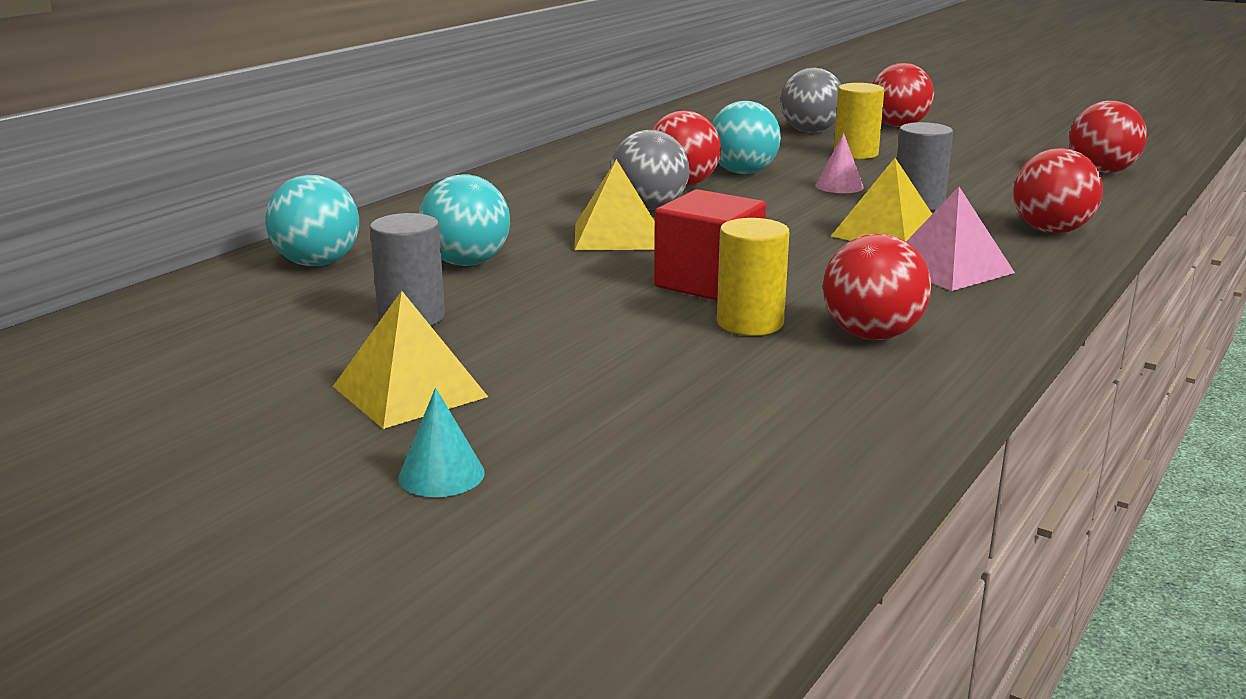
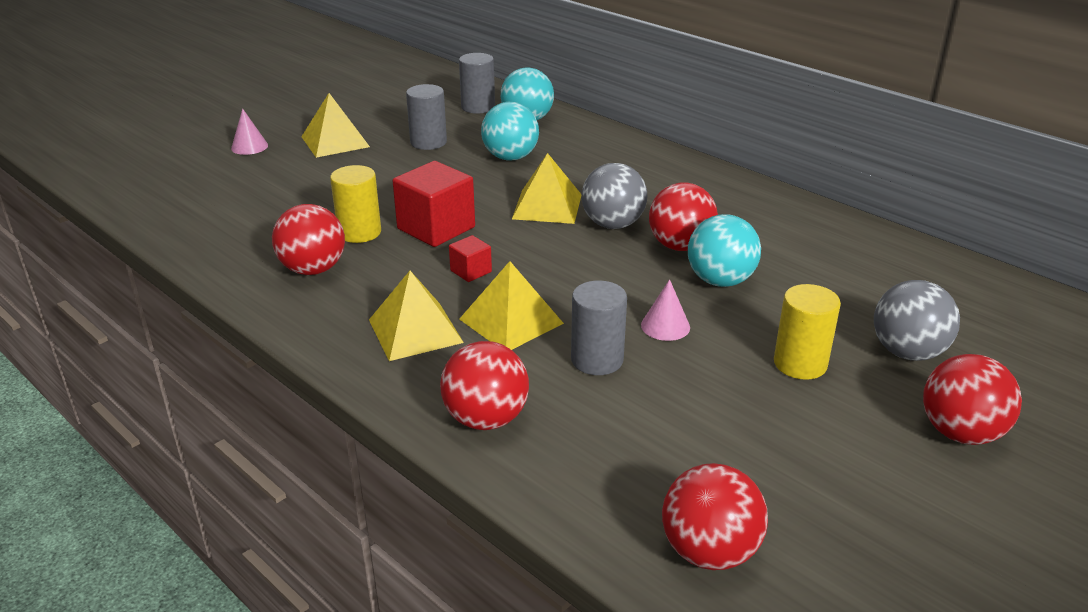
camera: 100 degrees right, 10 degrees up
turquoise cone [398,388,484,497] -> pink cone [231,108,268,155]
pink pyramid [906,187,1015,291] -> yellow pyramid [369,271,464,361]
none -> red cube [449,235,492,282]
none -> grey cylinder [459,53,495,114]

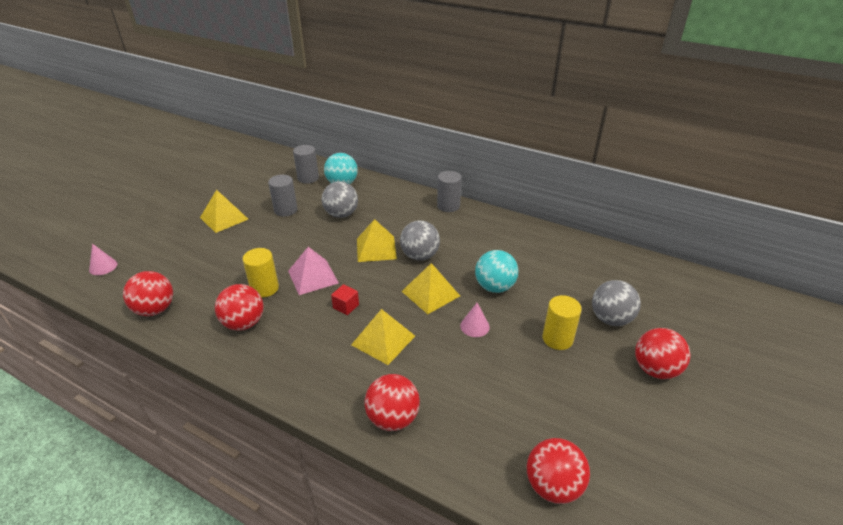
camera: 15 degrees left, 5 degrees up
pink cone [231,108,268,155] -> pink cone moved to [89,244,117,275]
yellow pyramid [369,271,464,361] -> yellow pyramid moved to [402,263,460,314]
red cube [393,161,475,247] -> pink pyramid [288,247,339,295]
turquoise ball [481,102,539,161] -> grey ball [322,181,358,218]
grey cylinder [571,280,627,375] -> grey cylinder moved to [437,171,462,212]
red ball [649,183,718,251] -> red ball moved to [123,271,173,316]

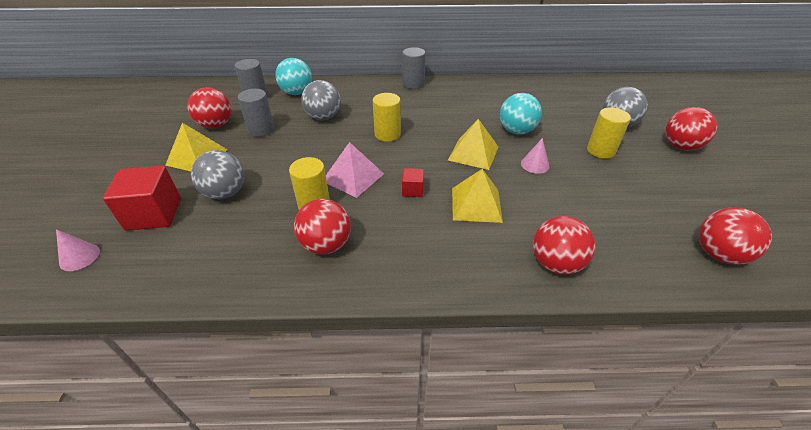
camera: 30 degrees left, 5 degrees up
red ball [123,271,173,316] -> red ball moved to [187,87,231,129]
yellow pyramid [357,219,397,262] -> yellow cylinder [373,93,401,142]
grey ball [400,221,440,261] -> grey ball moved to [191,150,244,199]
none -> red cube [103,166,181,231]

